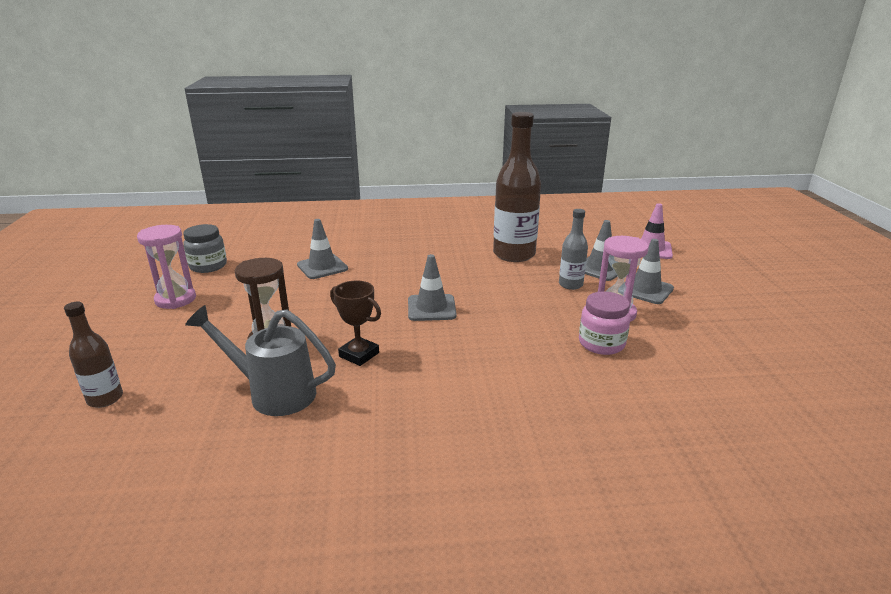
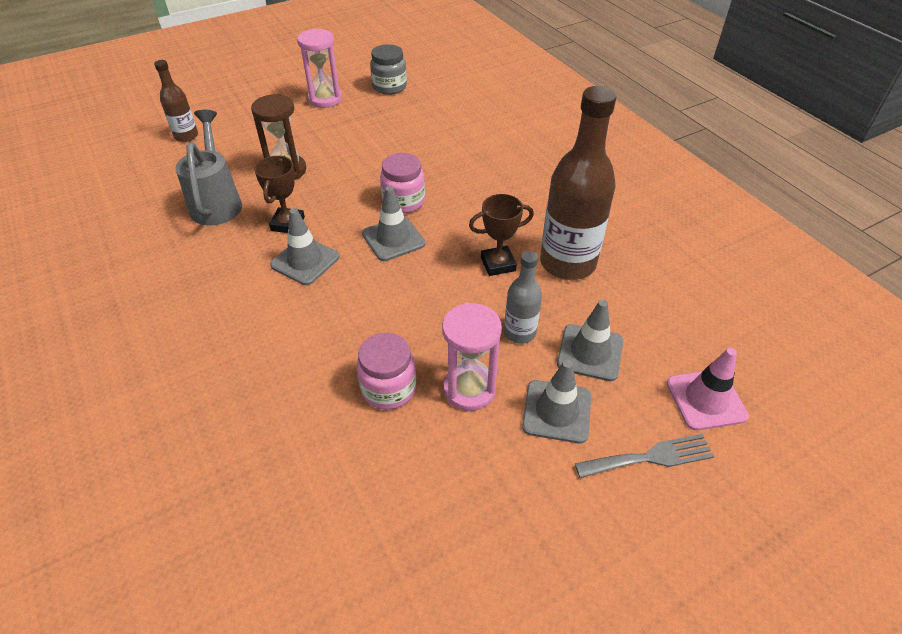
camera: 65 degrees right, 20 degrees up
grey traffic cone [297,219,348,279] -> grey traffic cone moved to [270,208,340,285]
none -> pink jar [380,153,425,213]
none -> brown trophy [469,194,534,276]
none -> grey fork [575,434,715,478]

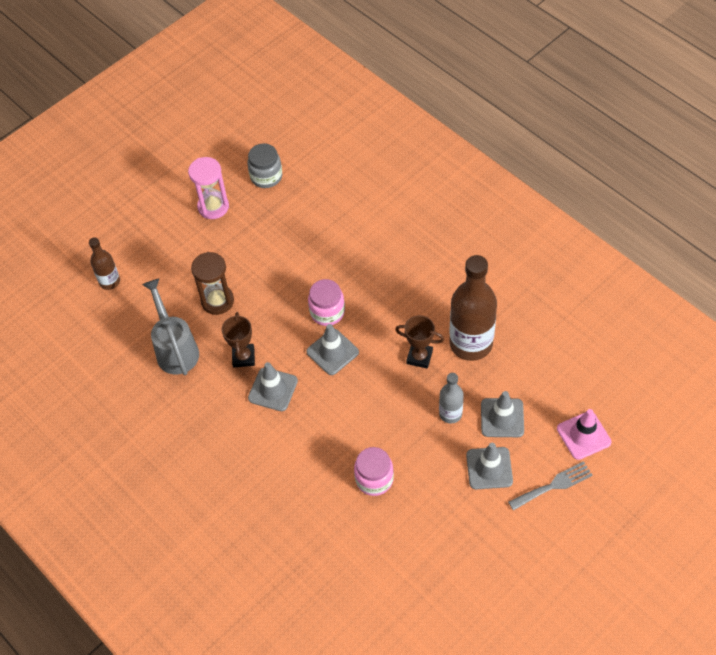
camera: 10 degrees left, 10 degrees up
pink hourglass [442,302,502,411] -> none
brown trophy [469,194,534,276] -> brown trophy turned 45 degrees clockwise [395,315,444,369]

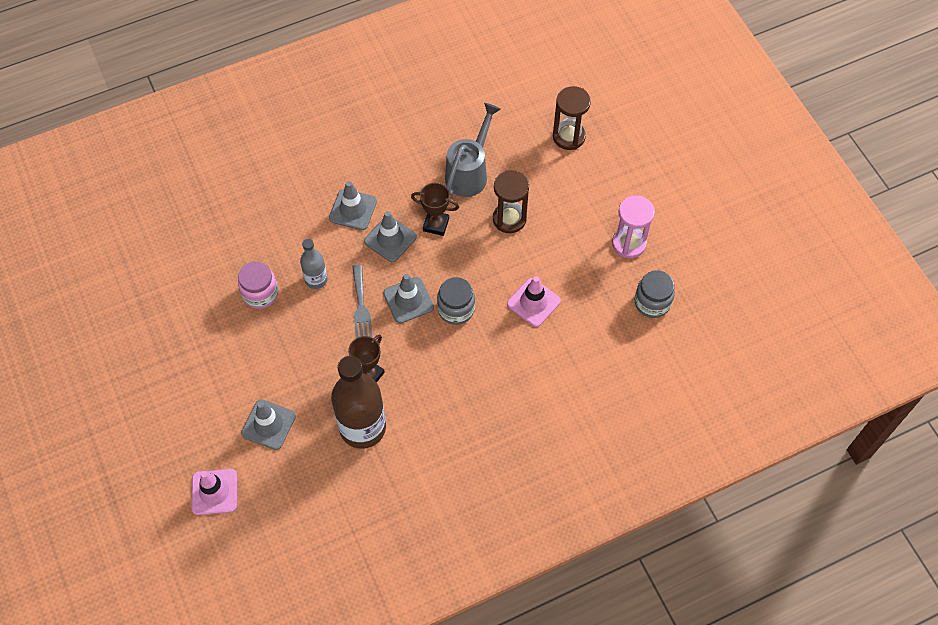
camera: 105 degrees right, 5 degrees up
brown bottle [89,237,120,290] -> brown hourglass [553,86,591,150]
grey watering can [142,279,199,375] -> grey watering can turned 60 degrees counterclockwise [445,103,501,197]
pink jar [308,279,345,326] -> grey jar [437,277,475,325]
grey bottle [439,373,464,424] -> grey bottle moved to [300,239,328,289]
grey traffic cone [466,443,513,489] -> grey traffic cone moved to [329,181,377,230]
grey fork [508,461,593,511] -> grey fork moved to [352,264,373,338]
none -> pink traffic cone [507,276,561,327]

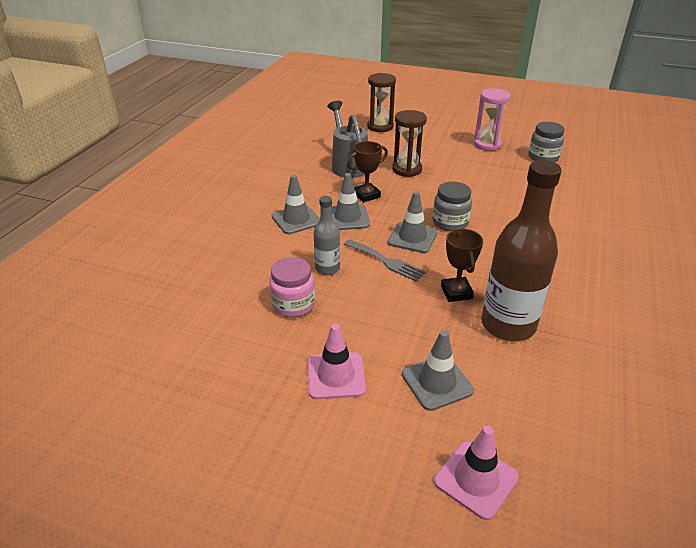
camera: 45 degrees left, 25 degrees down
pink traffic cone [507,276,561,327] -> pink traffic cone moved to [308,324,366,399]

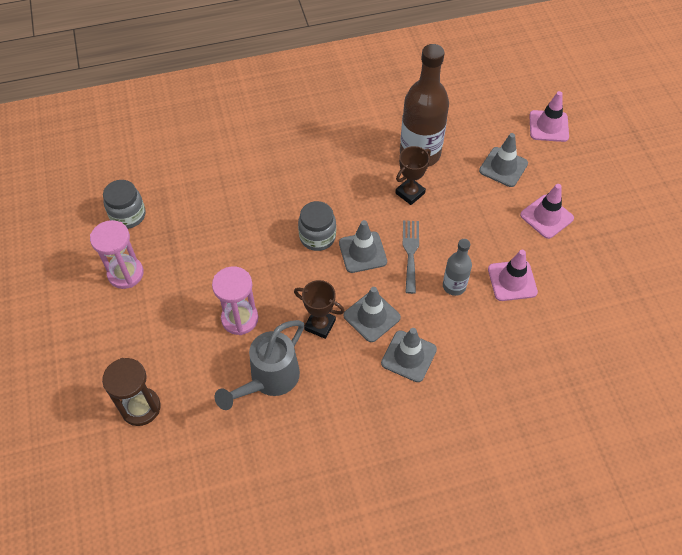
camera: 125 degrees left, 20 degrees up
pink jar [269,257,315,317] -> pink traffic cone [488,250,538,301]
brown hourglass [392,110,427,177] -> pink hourglass [212,266,258,335]

